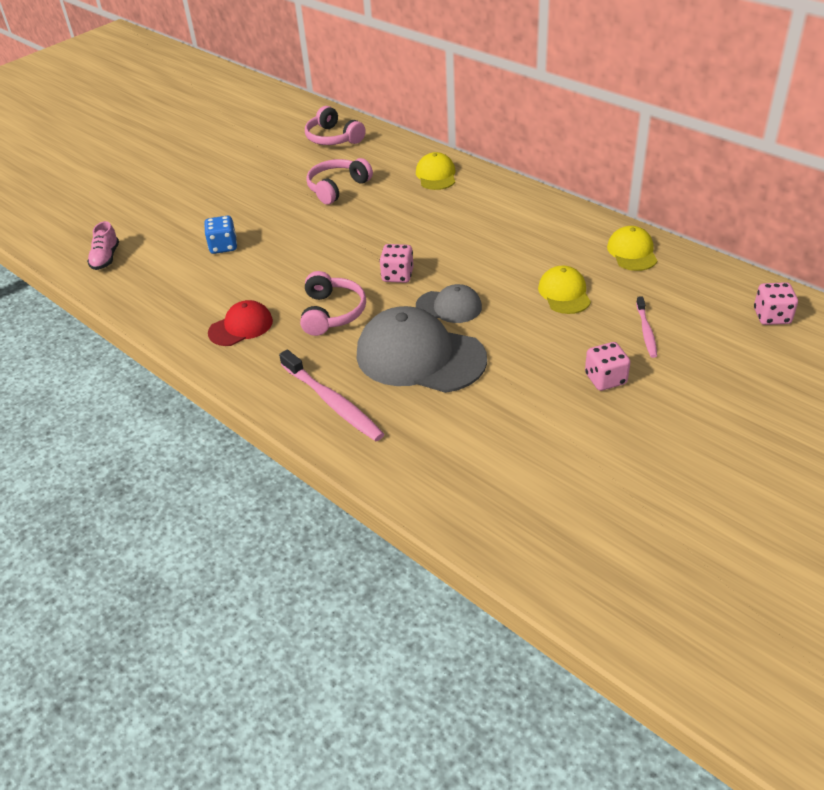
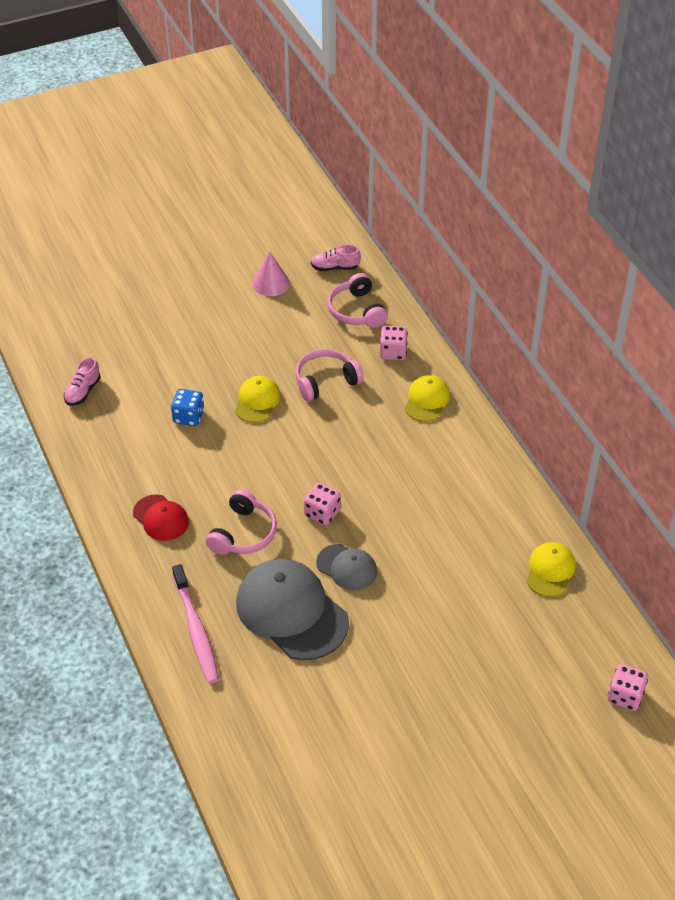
camera: 20 degrees right, 5 degrees up
red cap [208,300,273,346] -> red cap turned 60 degrees clockwise [133,494,189,541]
yellow cap [538,266,591,314] -> yellow cap moved to [235,376,281,423]
pink dice [585,342,630,391] -> pink dice moved to [380,326,408,360]
pink toothbrush [636,297,657,358] -> none
none -> pink cone [253,251,290,296]
none -> pink shoe [311,244,361,271]

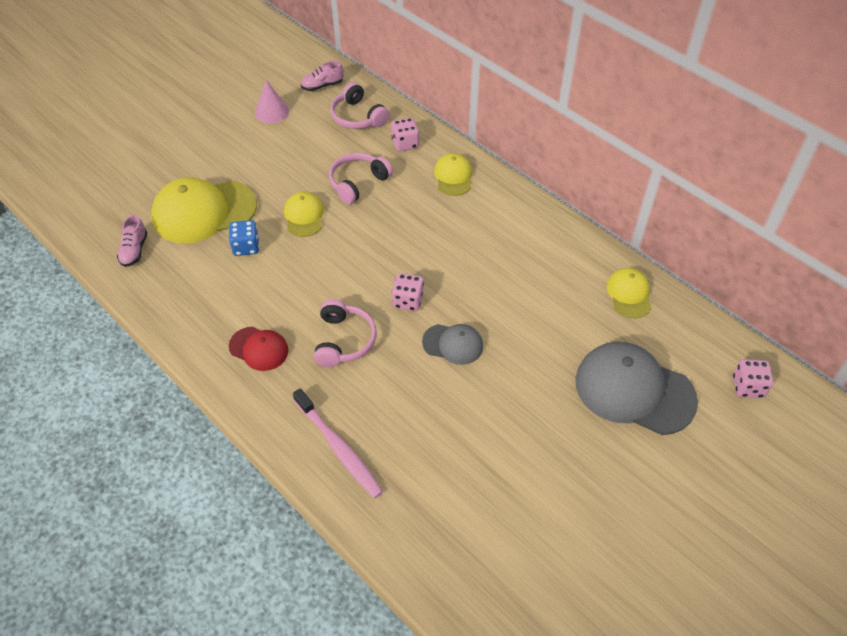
camera: 20 degrees left, 5 degrees up
grey cap [236,559,349,661] -> grey cap moved to [576,342,698,435]
none -> yellow cap [151,177,257,244]

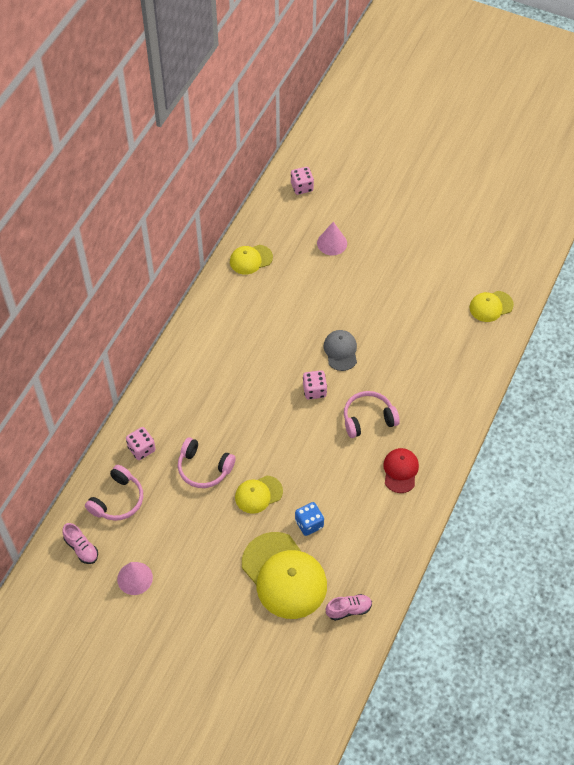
camera: 110 degrees left, 5 degrees up
pink toothbrush [293,388,383,498] -> none
yellow cap [434,153,472,196] -> yellow cap moved to [470,291,514,322]
grey cap [576,342,698,435] -> pink cone [317,222,347,255]

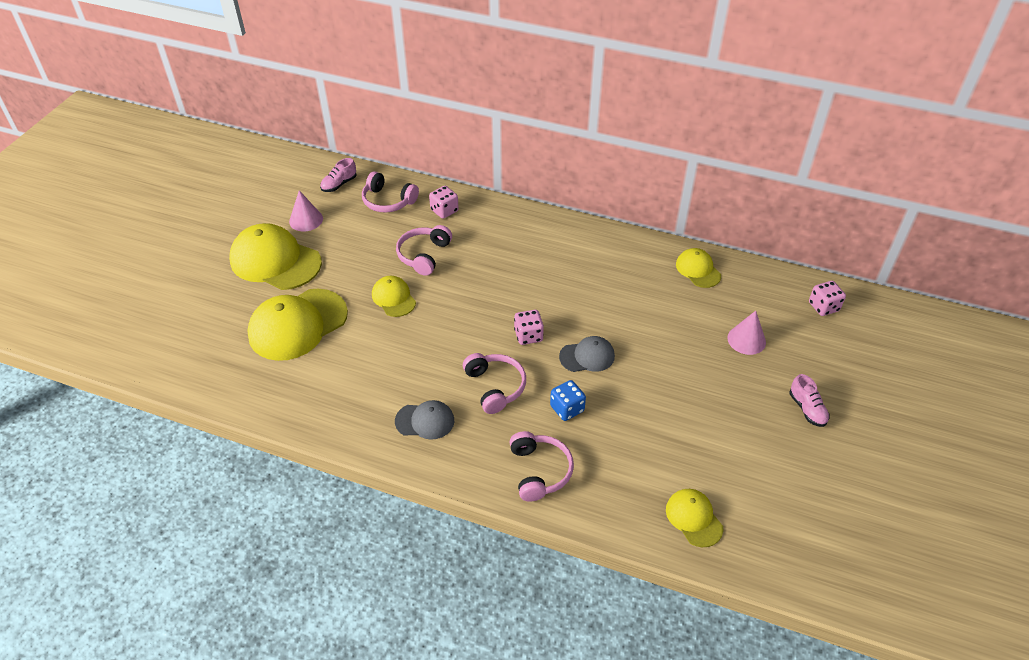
camera: 85 degrees right, 10 degrees down
blue dice [295,502,324,536] -> blue dice moved to [550,380,586,421]
pink shoe [326,594,372,621] -> pink shoe moved to [789,374,829,427]
red cap [383,448,419,493] -> grey cap [395,400,454,440]
none -> yellow cap [229,223,322,290]
none -> pink headphones [509,431,574,502]

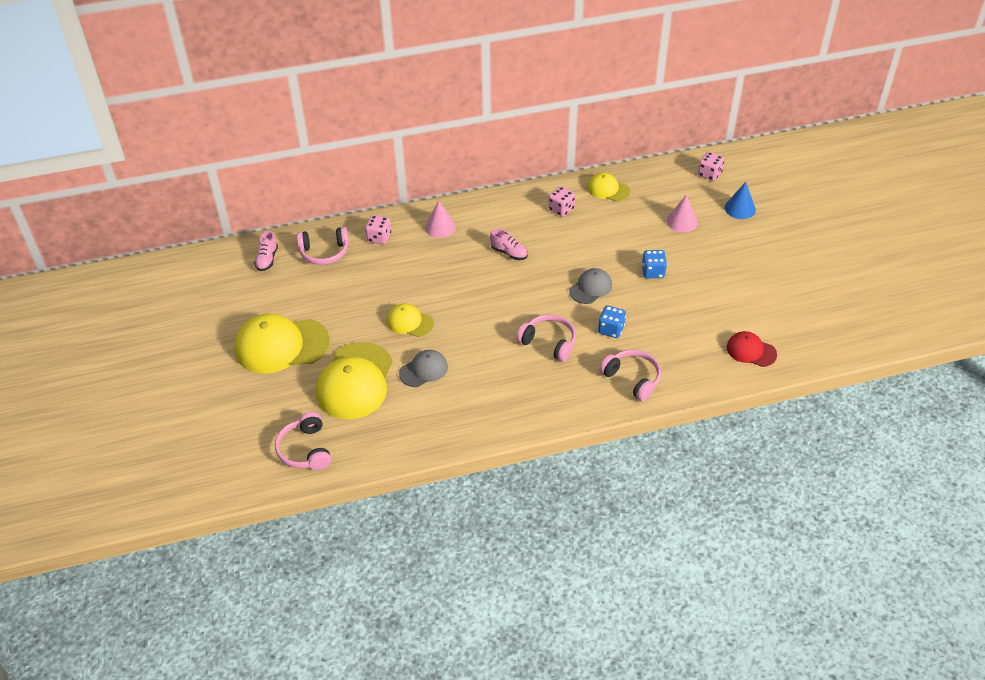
camera: 35 degrees left, 0 degrees up
pink cone [289,190,323,231] -> pink cone moved to [425,201,456,238]
grey cap [395,400,454,440] -> grey cap moved to [399,350,448,387]
pink headphones [396,225,452,276] -> pink headphones moved to [275,412,331,470]
pink dice [514,310,544,345] -> pink dice moved to [548,186,575,217]
yellow cap [666,489,723,547] -> red cap [727,331,777,367]
pink shoe [789,374,829,427] -> pink shoe moved to [490,229,528,260]
none -> blue dice [642,250,667,278]
none -> blue cone [725,182,756,219]

